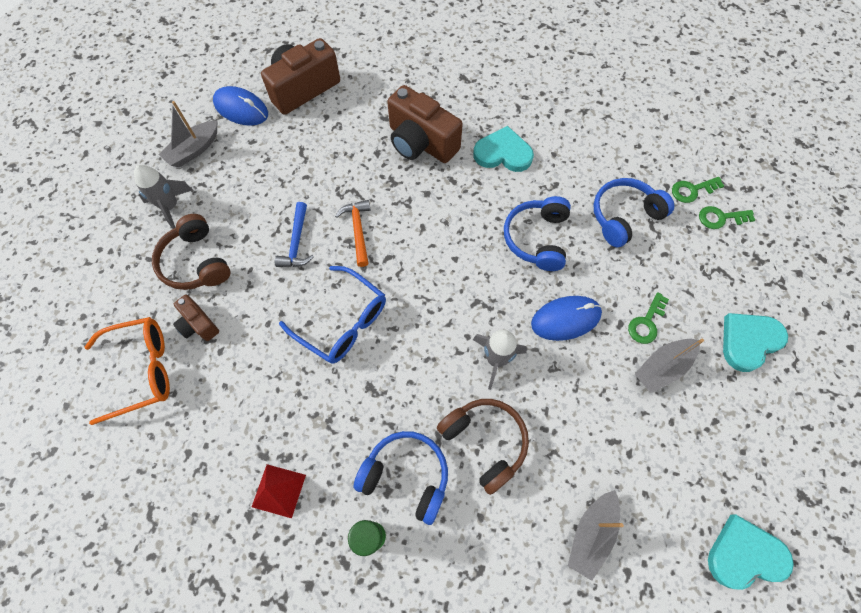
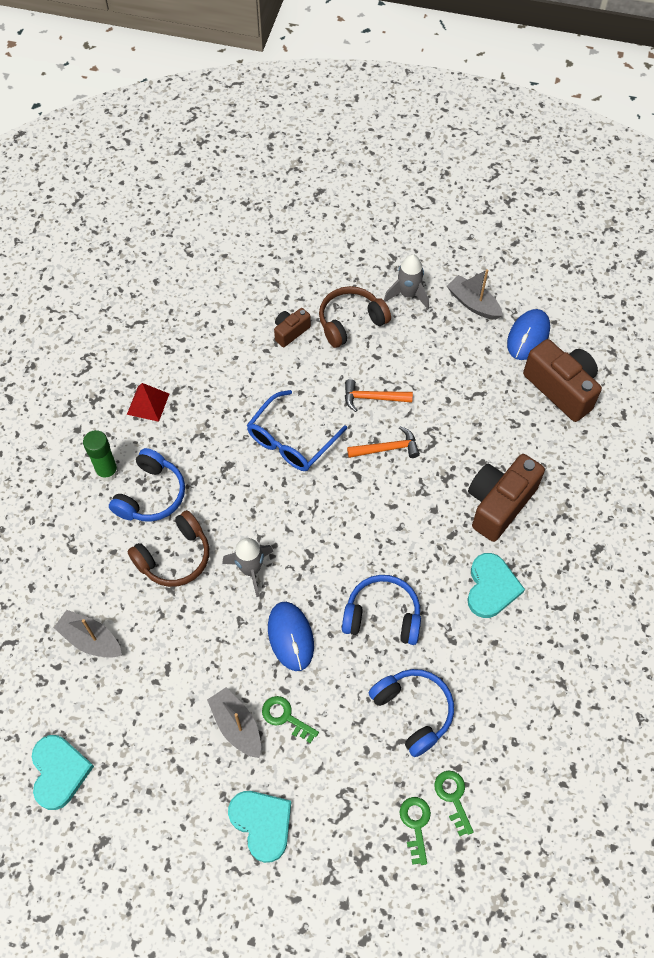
camera: 90 degrees right, 5 degrees down
orange glasses [85,317,170,425] -> none
blue hammer [275,202,314,267] -> orange hammer [345,379,413,412]

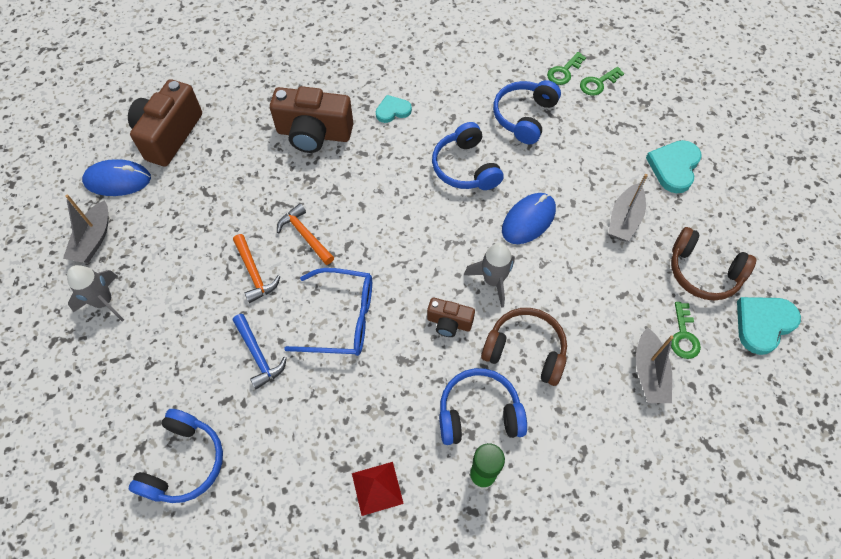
camera: 120 degrees left, 0 degrees up
green key [262,696,319,744] -> green key moved to [671,302,701,359]
brown camera [274,308,311,347] -> brown camera moved to [427,298,475,337]
brown headphones [319,286,391,348] -> brown headphones moved to [671,227,757,301]
turquoise heart [467,553,525,618] -> turquoise heart [376,95,412,123], size x0.63
none -> blue headphones [129,409,223,503]
none -> blue hammer [233,314,287,389]

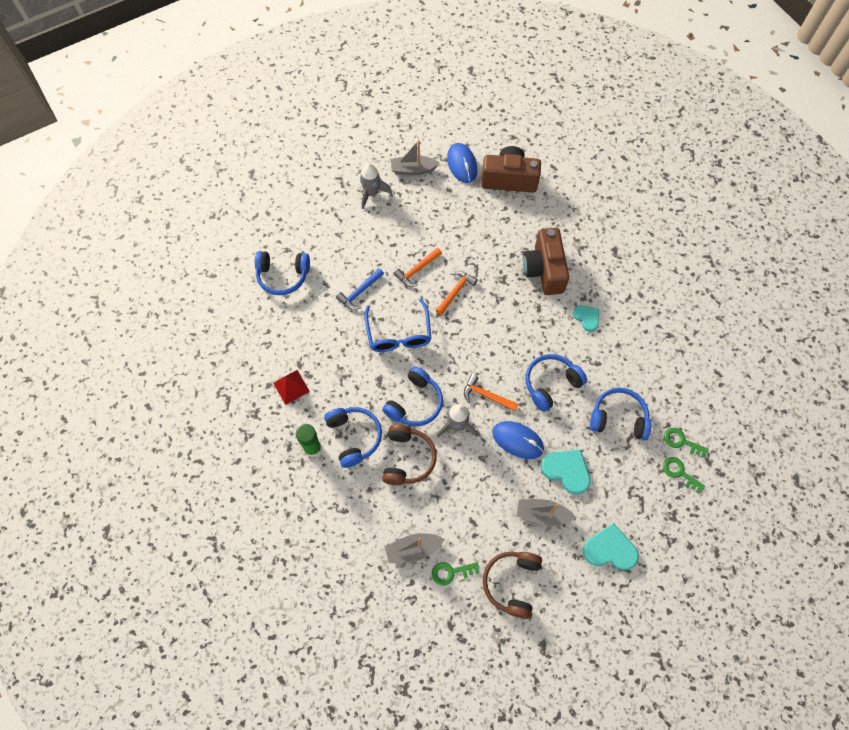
camera: 75 degrees right, 5 degrees up
brown camera [427,298,475,337] -> blue headphones [382,366,443,426]
turquoise heart [737,297,801,355] -> turquoise heart moved to [541,450,590,495]
none -> orange hammer [464,374,518,411]

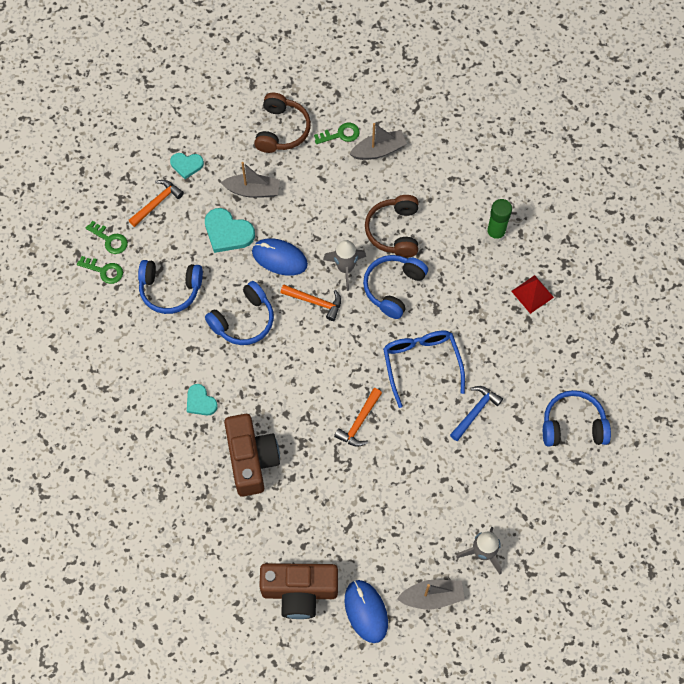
camera: 175 degrees right, 0 degrees up
blue headphones [324,407,382,468] -> none
orange hammer [393,248,442,287] -> orange hammer moved to [128,180,184,227]
turquoise heart [583,523,639,570] -> turquoise heart [170,153,204,179], size x0.63

